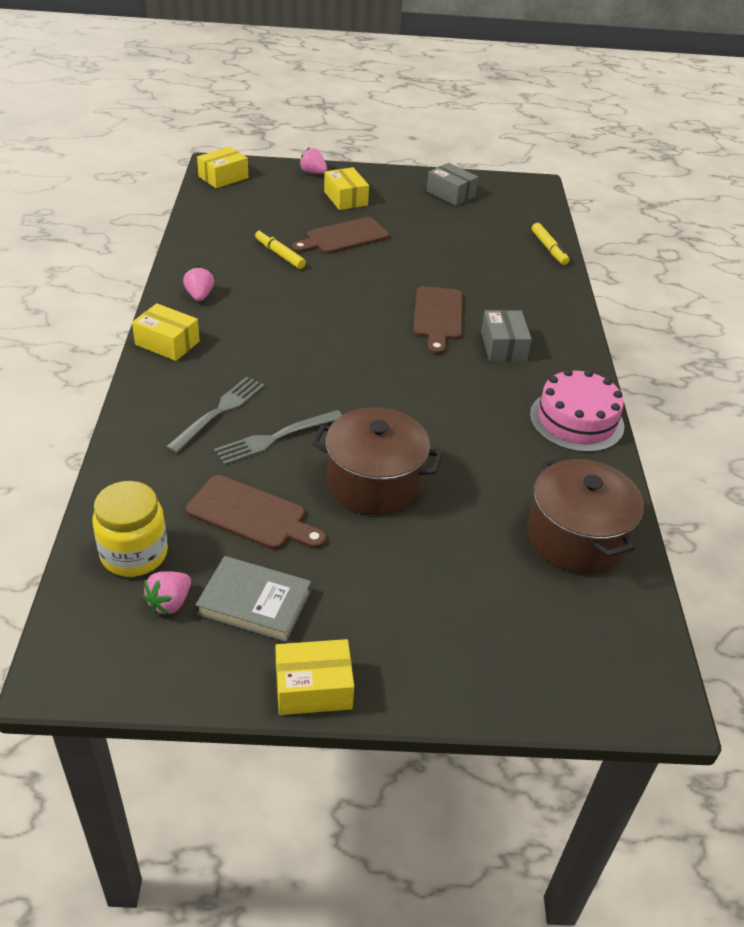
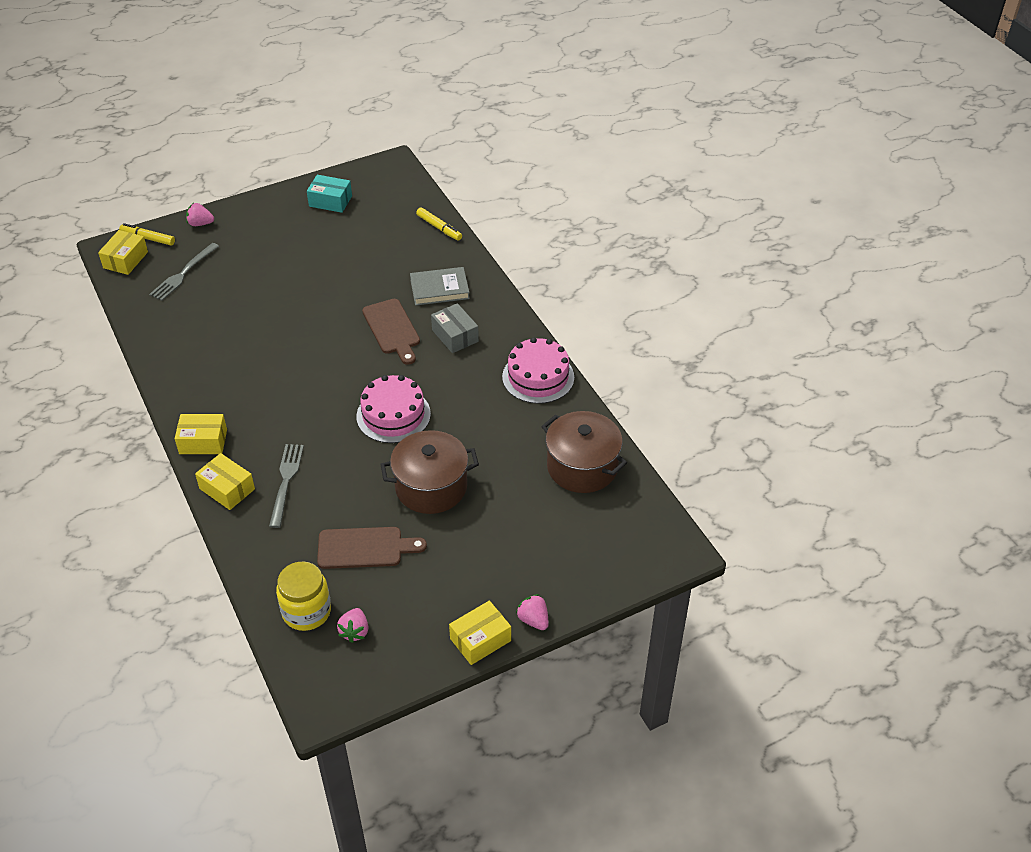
camera: 25 degrees left, 5 degrees up
pink strawberry [183,266,214,301] -> pink strawberry moved to [516,594,549,630]
grey book [196,556,311,642] -> grey book moved to [410,267,470,306]
grey fork [214,410,342,465] -> grey fork moved to [149,243,219,301]
yellow marker [255,229,306,269] -> yellow marker moved to [119,223,175,245]
brown cutting board [292,217,389,254] -> none
yellow box [324,167,369,210] -> yellow box moved to [195,453,255,510]
grey box [427,163,478,206] -> turquoise box [307,175,352,213]
none -> pink cake [356,375,431,443]

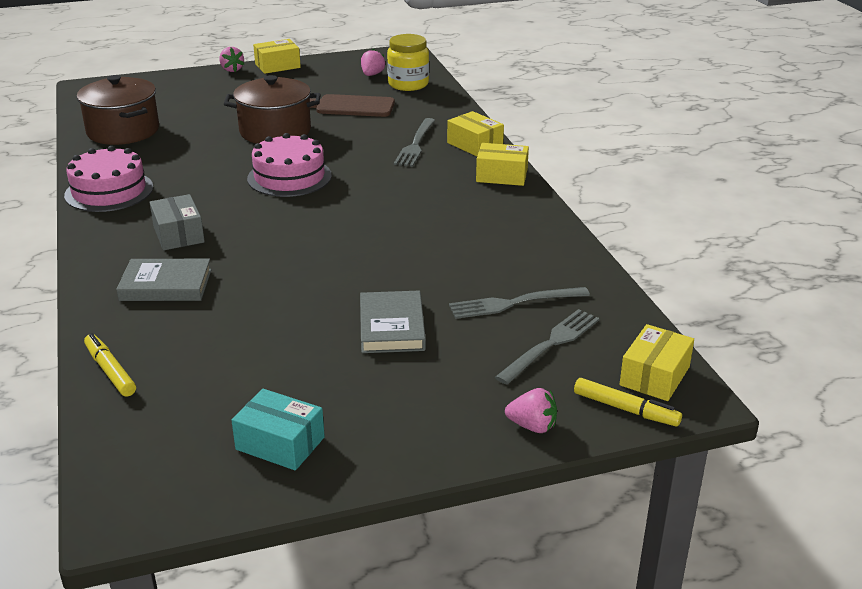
camera: 170 degrees left, 15 degrees down
brown cutting board [362,299,420,365] -> none
none -> grey book [360,291,426,353]
none -> grey fork [449,287,590,319]

